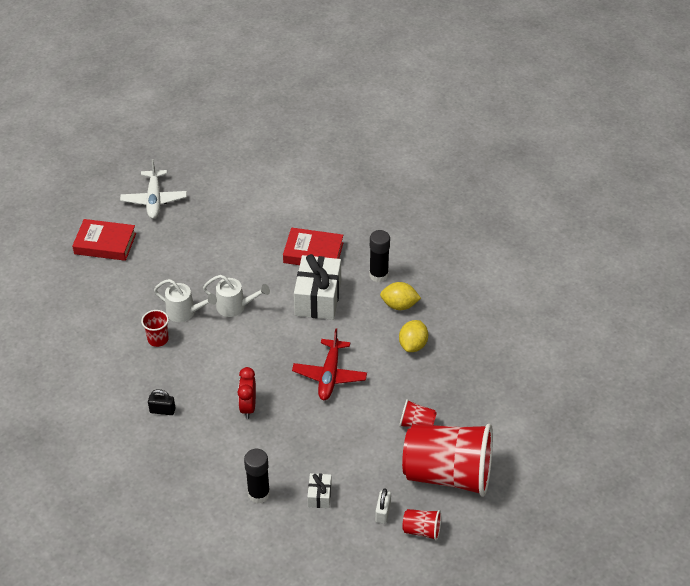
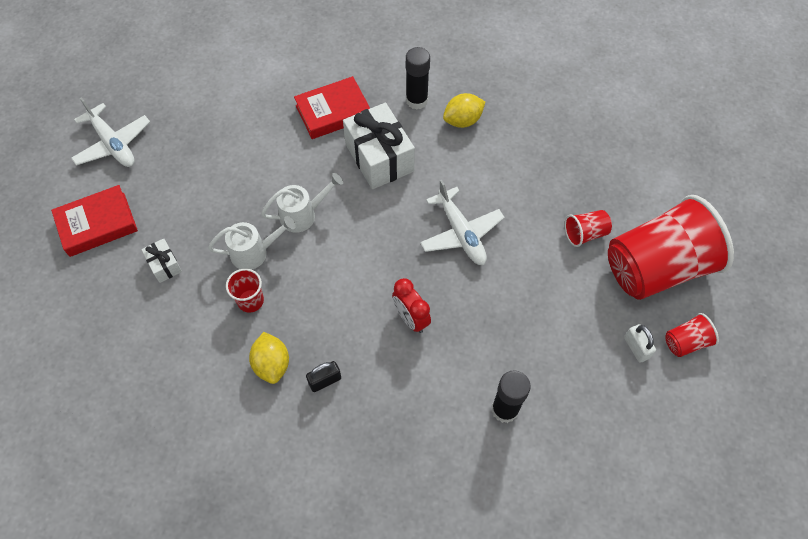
camera: 35 degrees left, 15 degrees up
red plane [292,328,367,400] -> white plane [420,180,505,265]
white gift [307,473,331,508] -> white gift moved to [141,238,182,283]
yellow lemon [399,320,428,352] -> yellow lemon moved to [249,332,289,384]

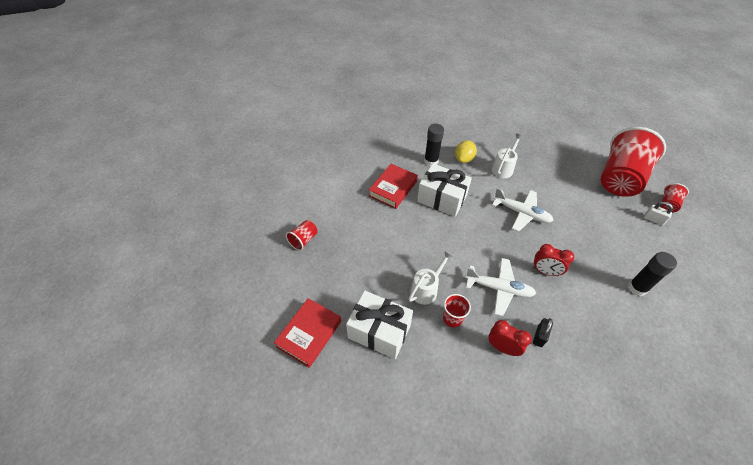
camera: 35 degrees left, 10 degrees down
white plane [71,97,150,167] -> white plane moved to [465,258,536,316]
white gift [141,238,182,283] -> white gift [346,291,413,359], size x2.09
yellow lemon [249,332,289,384] -> red clock [488,320,532,356]
white watering can [261,173,343,233] -> white watering can moved to [491,134,524,178]
red cup [564,210,612,247] -> red cup moved to [286,220,318,251]

